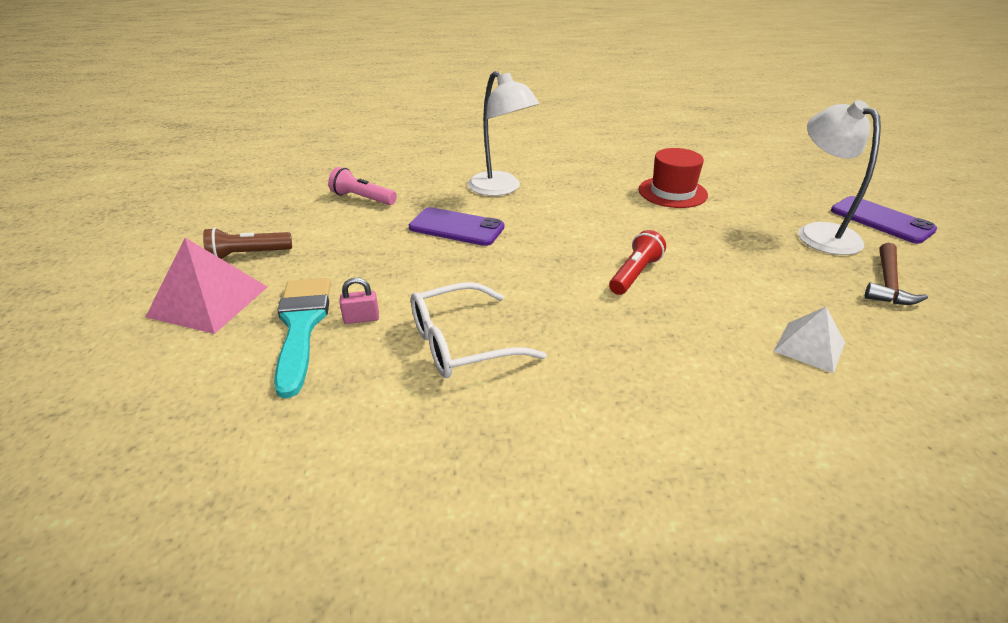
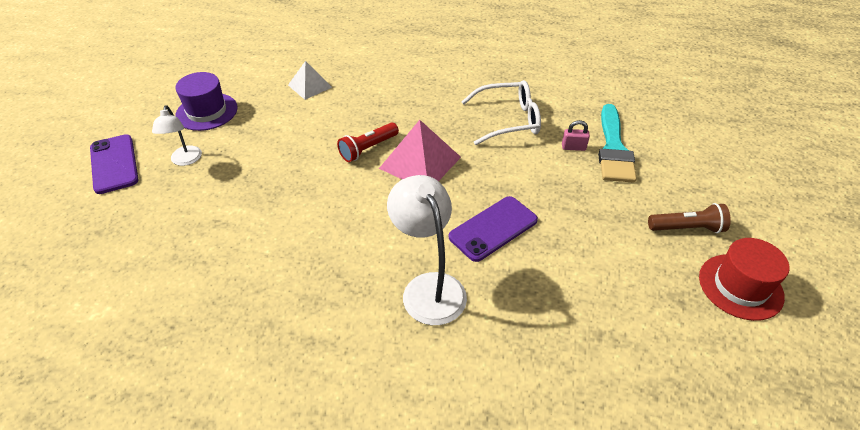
camera: 165 degrees left, 10 degrees up
pink pyramid [146,238,267,334] -> pink pyramid moved to [379,120,461,181]
pink flashlight [328,167,397,205] -> none
purple phone [409,207,505,246] -> purple phone turned 75 degrees counterclockwise [449,196,538,262]
red hat [639,148,708,208] -> red hat moved to [699,238,790,321]
white lamp [798,100,881,255] -> white lamp [152,105,202,166], size x0.58
brown hammer [865,243,928,305] -> purple hat [175,72,238,131]

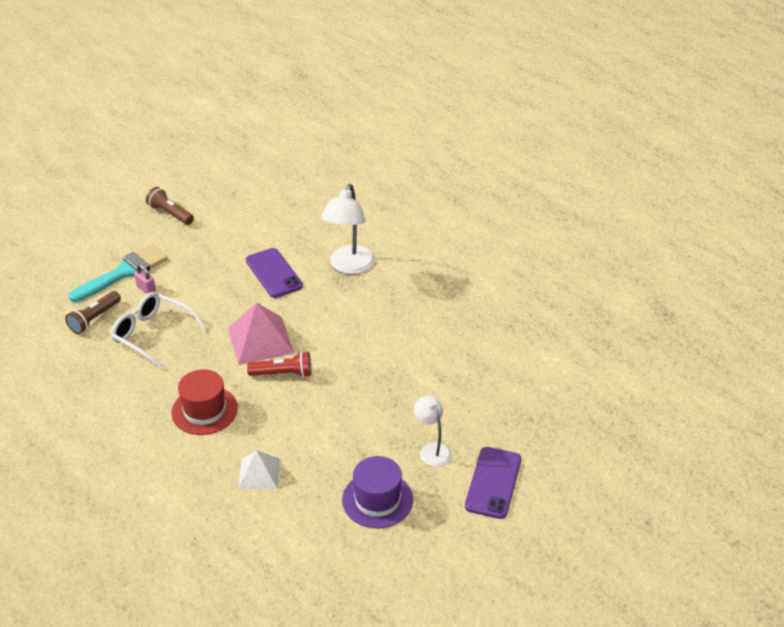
camera: 140 degrees left, 5 degrees down
white lamp [152,105,202,166] -> white lamp turned 60 degrees counterclockwise [414,396,451,467]
purple phone [449,196,538,262] -> purple phone turned 60 degrees clockwise [246,248,303,298]
red hat [699,238,790,321] -> red hat moved to [171,369,238,435]
none -> brown flashlight [65,291,121,334]

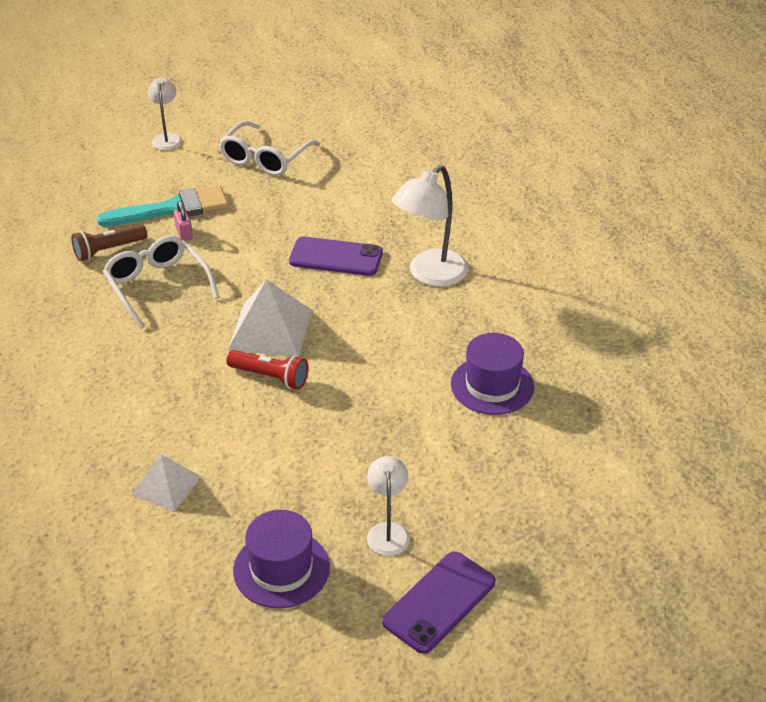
camera: 25 degrees right, 0 degrees up
brown flashlight [146,187,194,225] -> white glasses [219,121,320,176]
red hat [171,369,238,435] -> none
pink pyramid [228,303,294,365] -> white pyramid [228,279,312,357]
purple phone [246,248,303,298] -> purple phone turned 75 degrees counterclockwise [289,237,383,276]
none -> white lamp [148,78,182,150]
none -> purple hat [451,333,534,415]

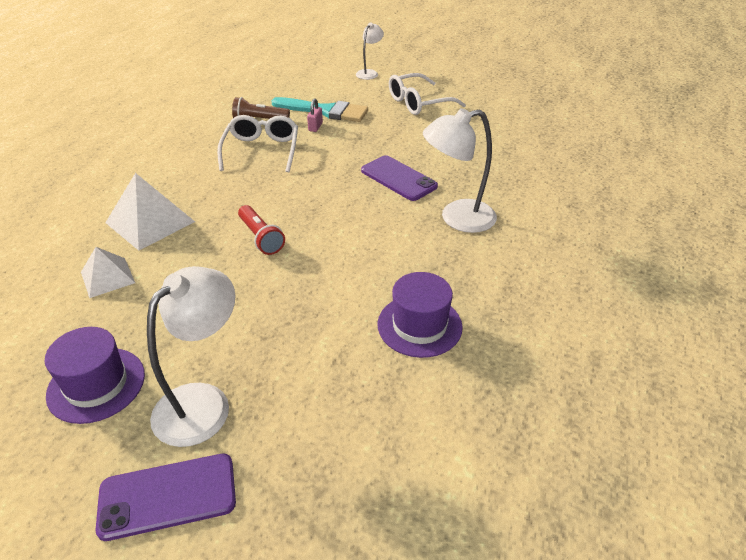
camera: 35 degrees right, 0 degrees up
white pyramid [228,279,312,357] -> white pyramid moved to [105,173,195,251]
white lamp [367,456,410,556] -> white lamp [147,266,235,447], size x1.72

